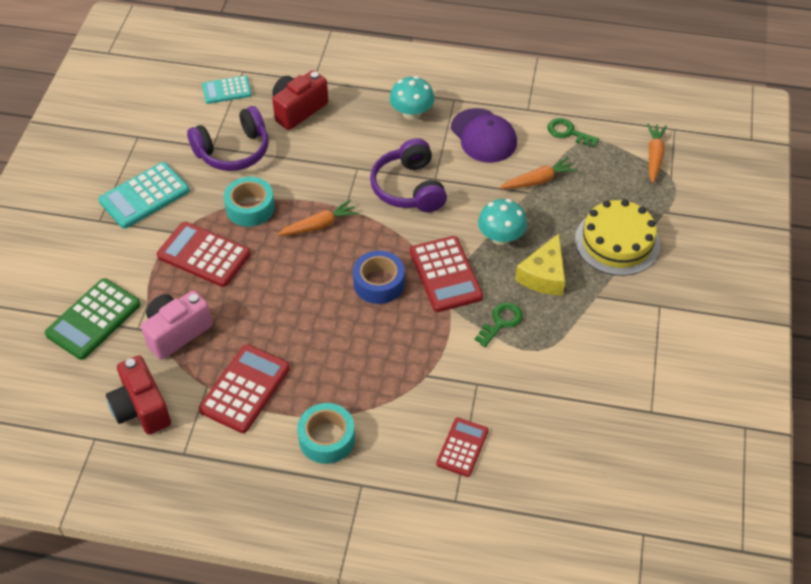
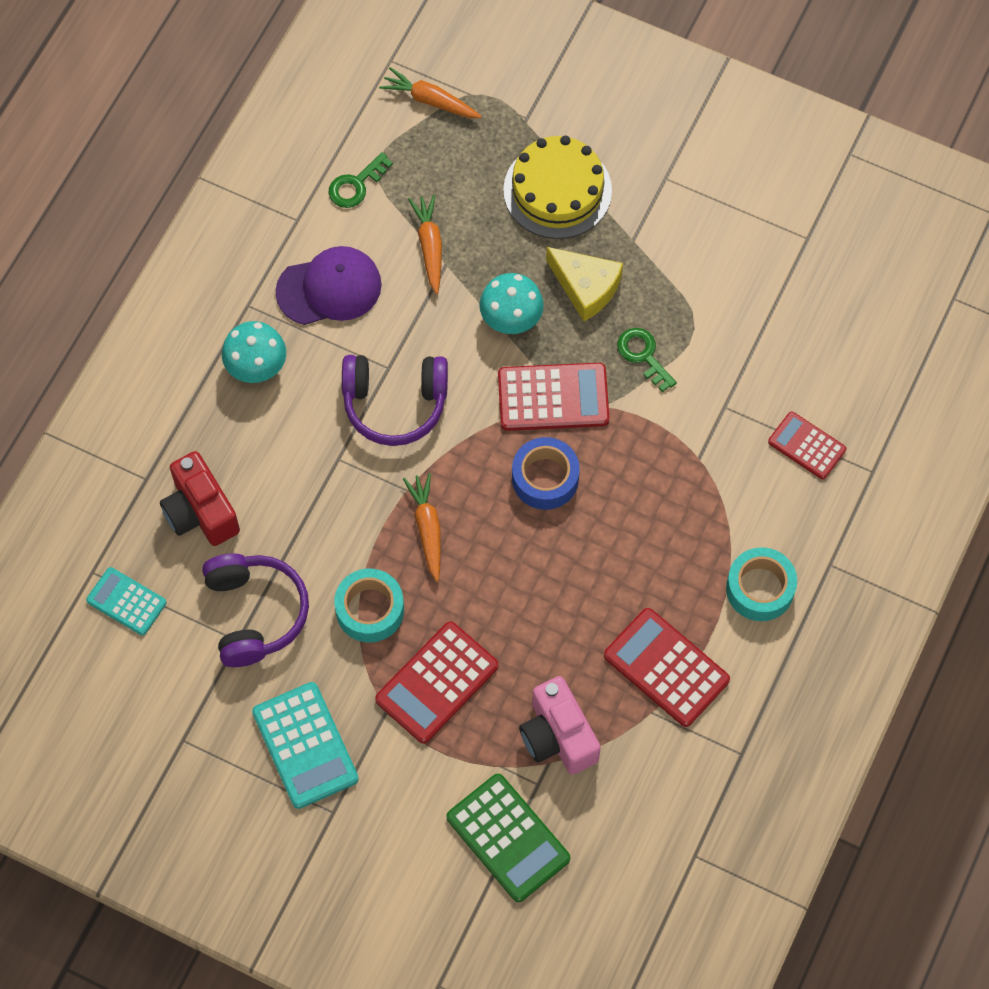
camera: 75 degrees left, 15 degrees up
red camera [106,355,171,435] -> none
turquoise calculator [202,76,252,104] -> turquoise calculator turned 120 degrees clockwise [86,567,167,635]

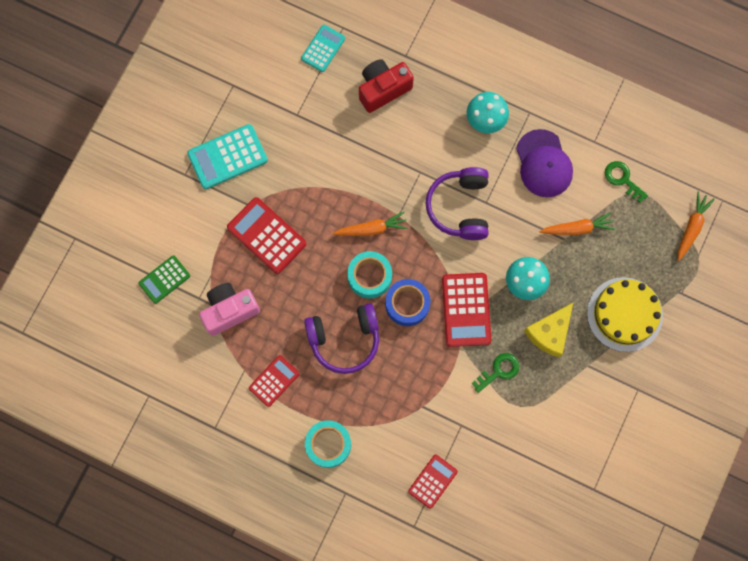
camera: 90 degrees right, 10 degrees up
purple headphones [202,553,309,667] -> purple headphones moved to [304,303,379,374]
turquoise tape [334,569,404,642] -> turquoise tape moved to [347,251,392,298]
green calculator [446,773,570,902] -> green calculator [139,255,190,304], size x0.63
red calculator [604,608,730,727] -> red calculator [249,355,300,407], size x0.63

